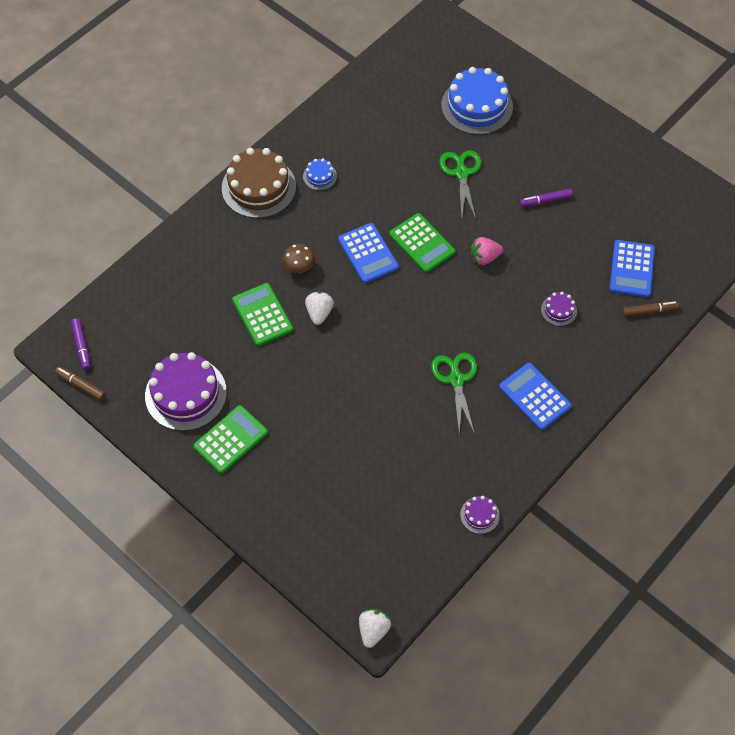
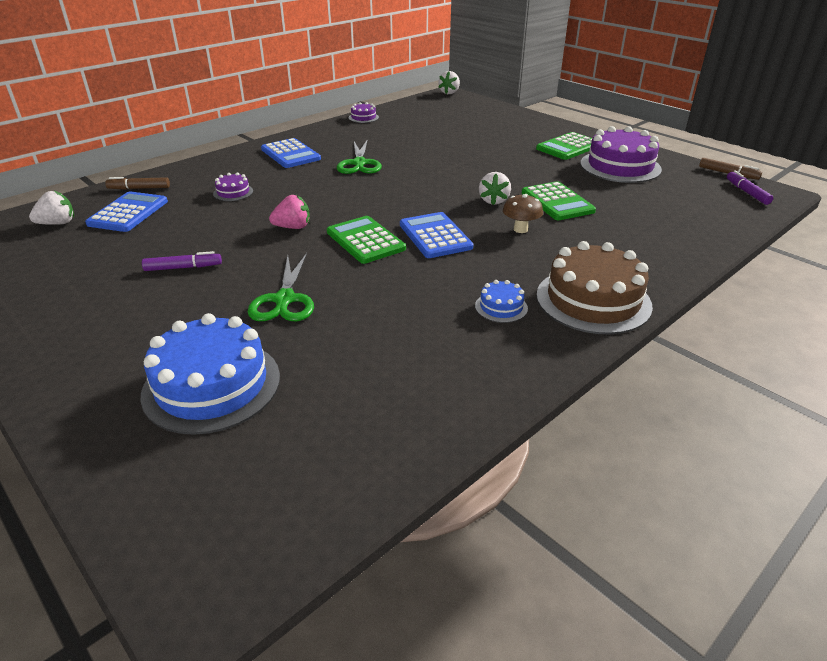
camera: 175 degrees left, 25 degrees down
none -> white strawberry [29,191,74,225]

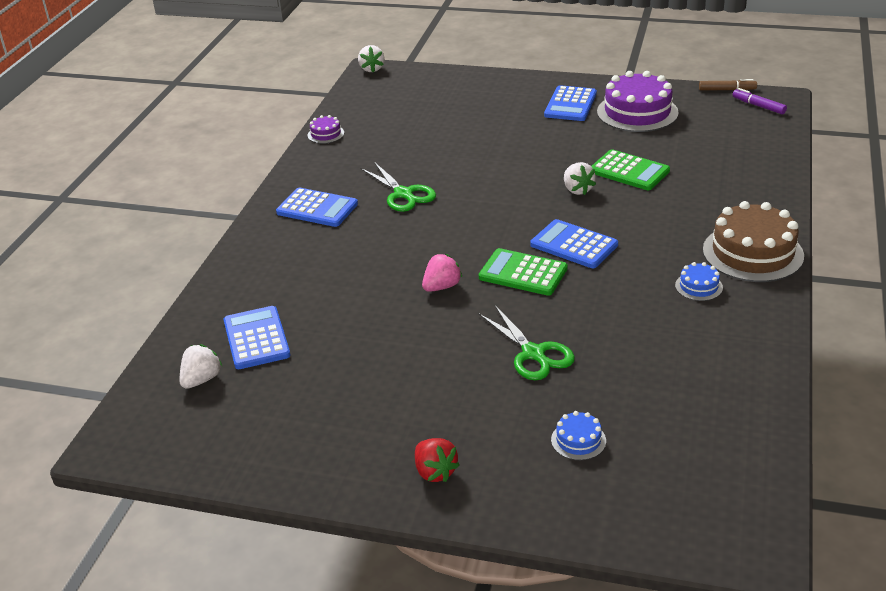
camera: 30 degrees left, 0 degrees up
brown marker [105,177,170,190] -> none
blue cake [141,313,280,435] -> blue cake [551,411,606,460], size x0.46
purple marker [142,251,222,271] -> none
purple cake [213,172,253,201] -> none
brown mushroom [503,194,543,233] -> none
green calculator [536,132,593,160] -> blue calculator [544,85,597,121]
none -> red strawberry [415,438,460,482]

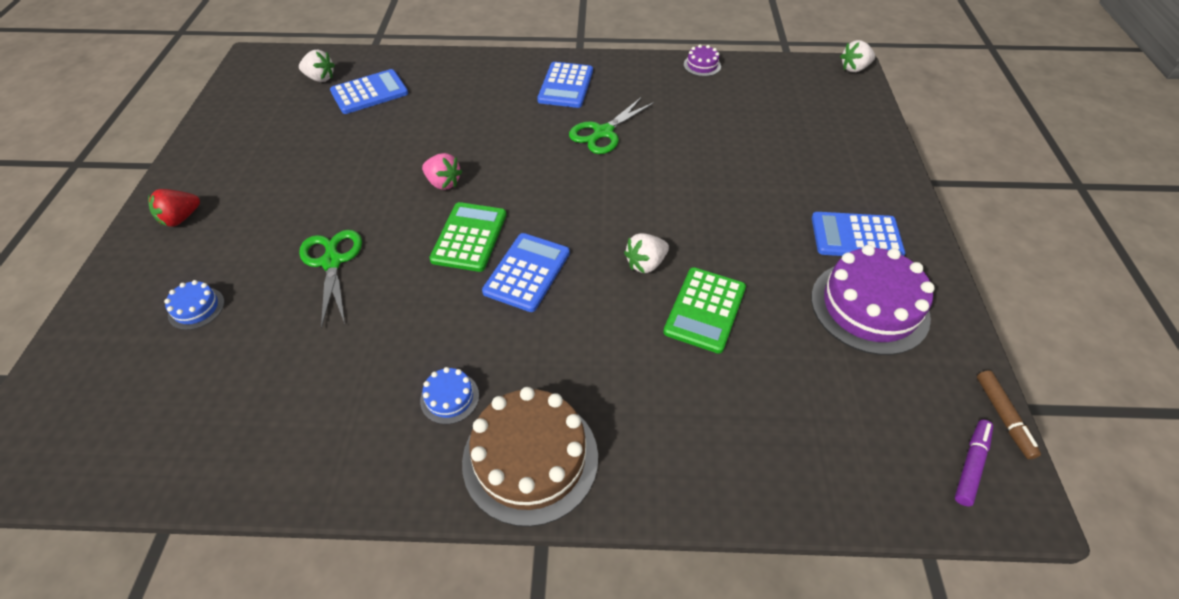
camera: 75 degrees right, 15 degrees up
green scissors [478,306,575,380] -> green scissors turned 120 degrees clockwise [299,230,362,329]

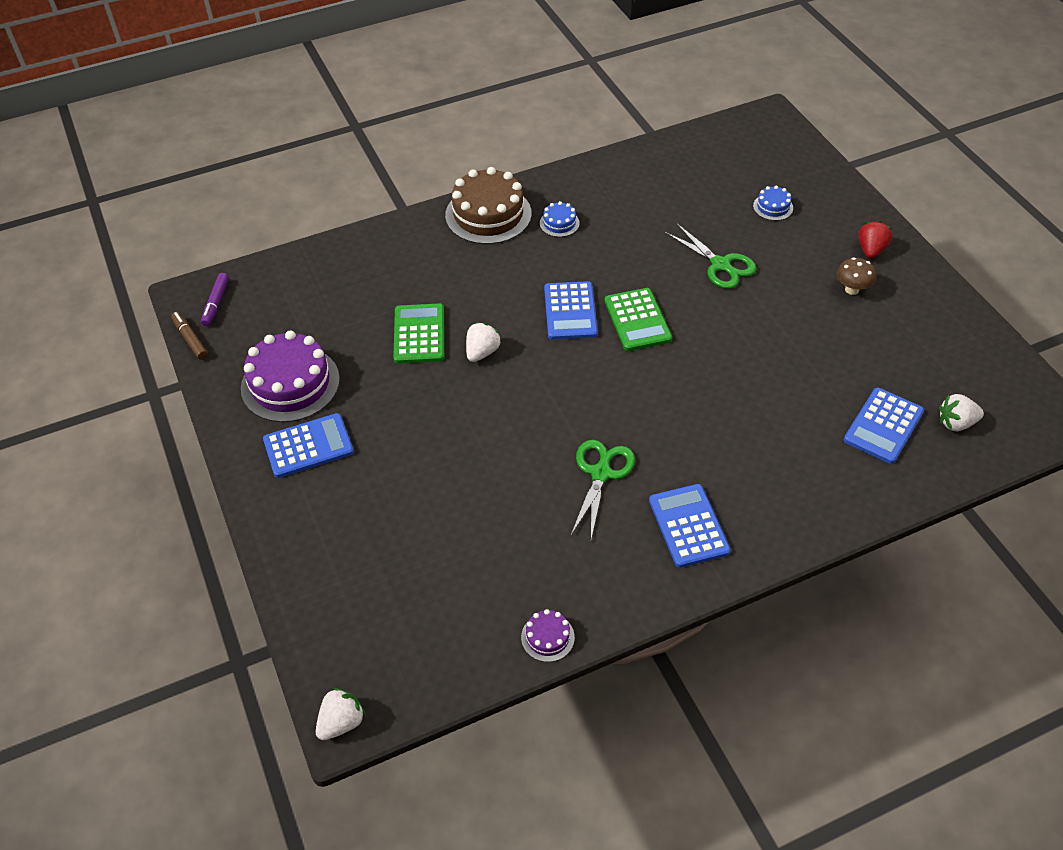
camera: 155 degrees right, 0 degrees up
pink strawberry [422,153,462,190] -> none
none -> brown mushroom [836,257,876,295]

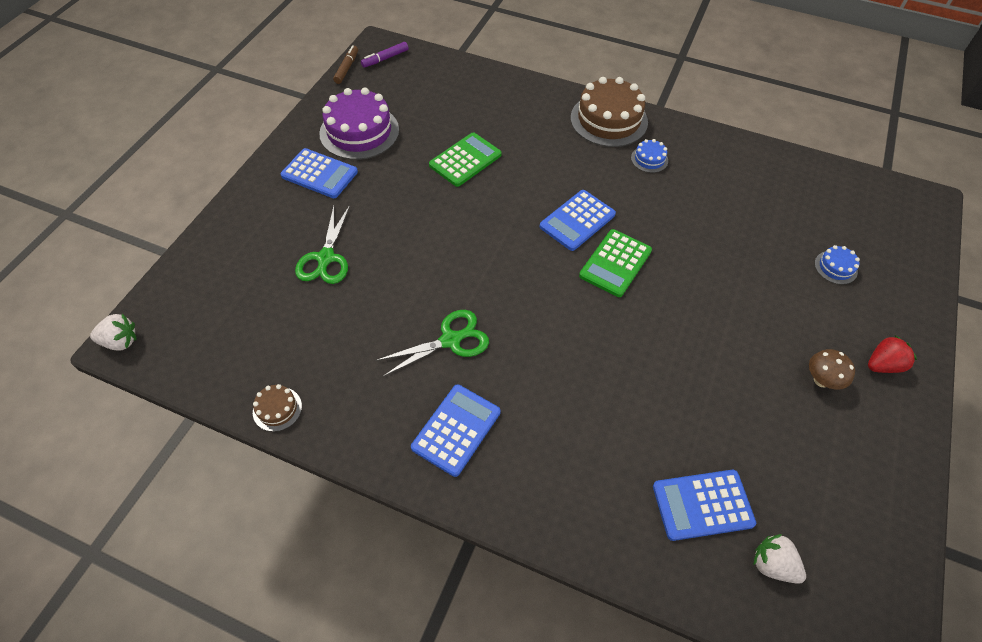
camera: 45 degrees right, 5 degrees up
white strawberry [466,322,501,362] -> none
purple cake [521,609,575,662] -> brown cake [253,384,302,432]
green scissors [665,224,756,289] -> green scissors moved to [295,205,350,284]

